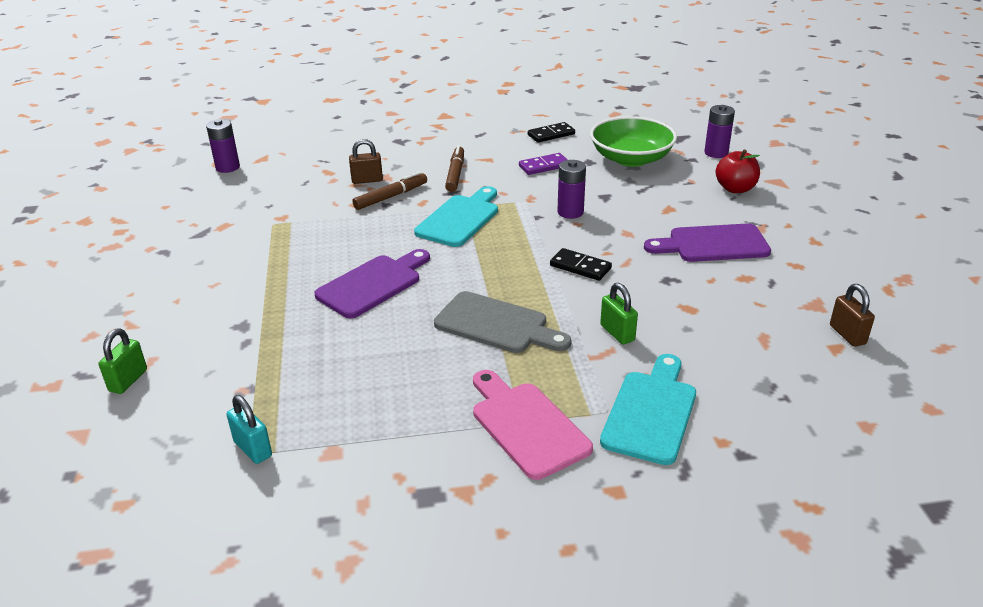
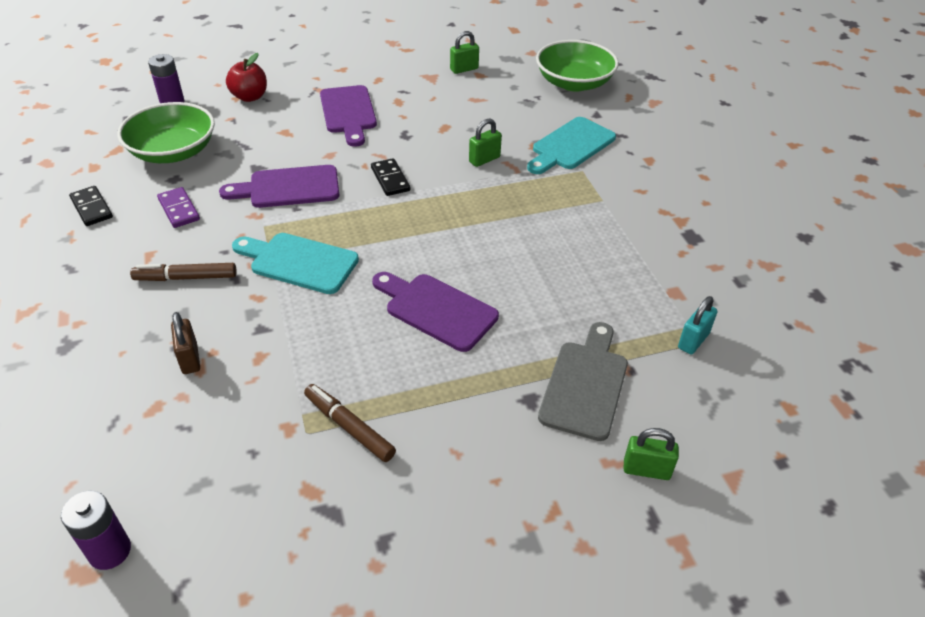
camera: 100 degrees left, 10 degrees up
brown marker [352,172,427,210] -> brown marker moved to [304,384,396,462]
grey cutting board [434,291,572,353] -> grey cutting board moved to [538,322,628,441]
pink cutting board [473,370,593,480] -> none
black domino [550,248,612,281] -> black domino turned 45 degrees counterclockwise [371,158,410,196]
purple battery [557,160,586,219] -> purple cutting board [219,165,339,208]
turquoise cutting board [600,354,696,465] -> turquoise cutting board turned 60 degrees counterclockwise [527,117,616,174]
brown padlock [830,284,875,347] -> green padlock [450,31,479,74]
none -> green bowl [536,40,619,92]

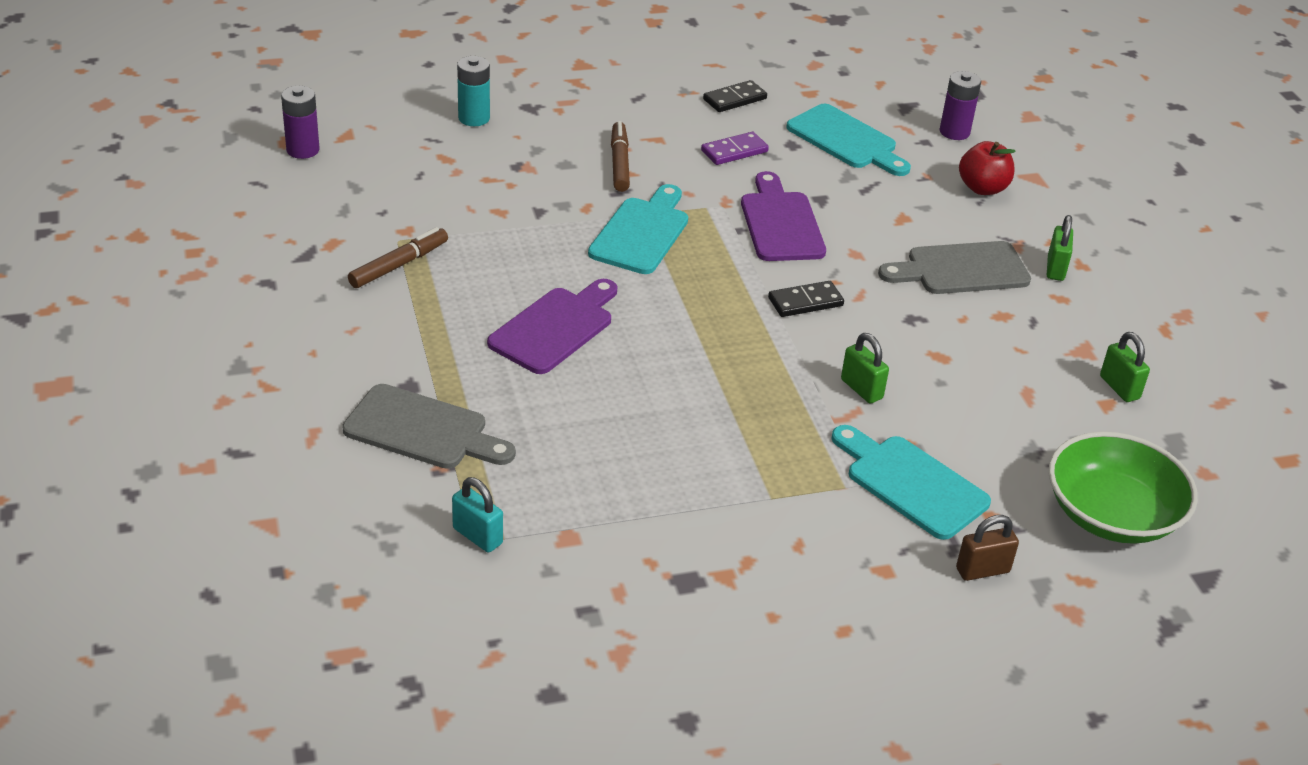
camera: 90 degrees right, 5 degrees down
green bowl [117,102,215,163] -> turquoise cutting board [786,104,911,176]
brown padlock [171,312,200,374] -> brown padlock moved to [956,515,1019,581]
purple cutting board [320,85,377,147] -> grey cutting board [878,241,1031,294]
green padlock [623,428,679,480] -> green padlock moved to [1047,215,1073,281]
none -> turquoise battery [457,56,490,126]

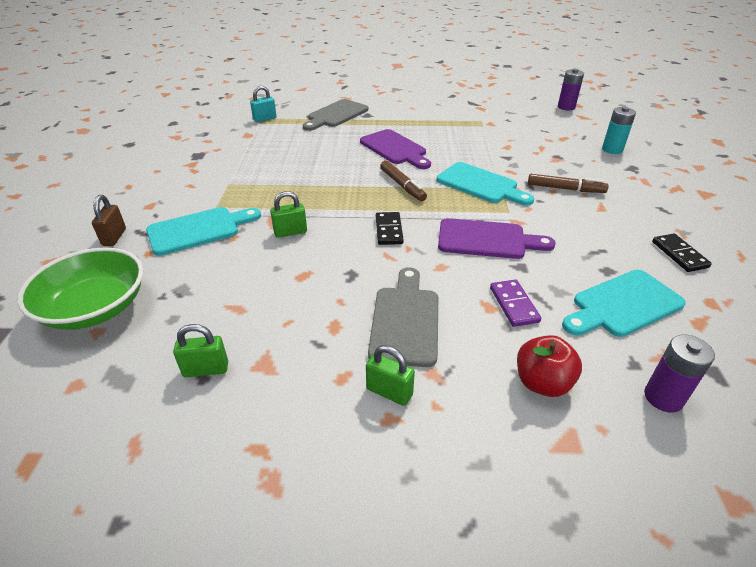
camera: 110 degrees right, 0 degrees up
brown marker [348,227,448,288] -> brown marker moved to [380,161,427,201]
purple domino [701,132,769,165] -> purple domino moved to [490,280,541,327]

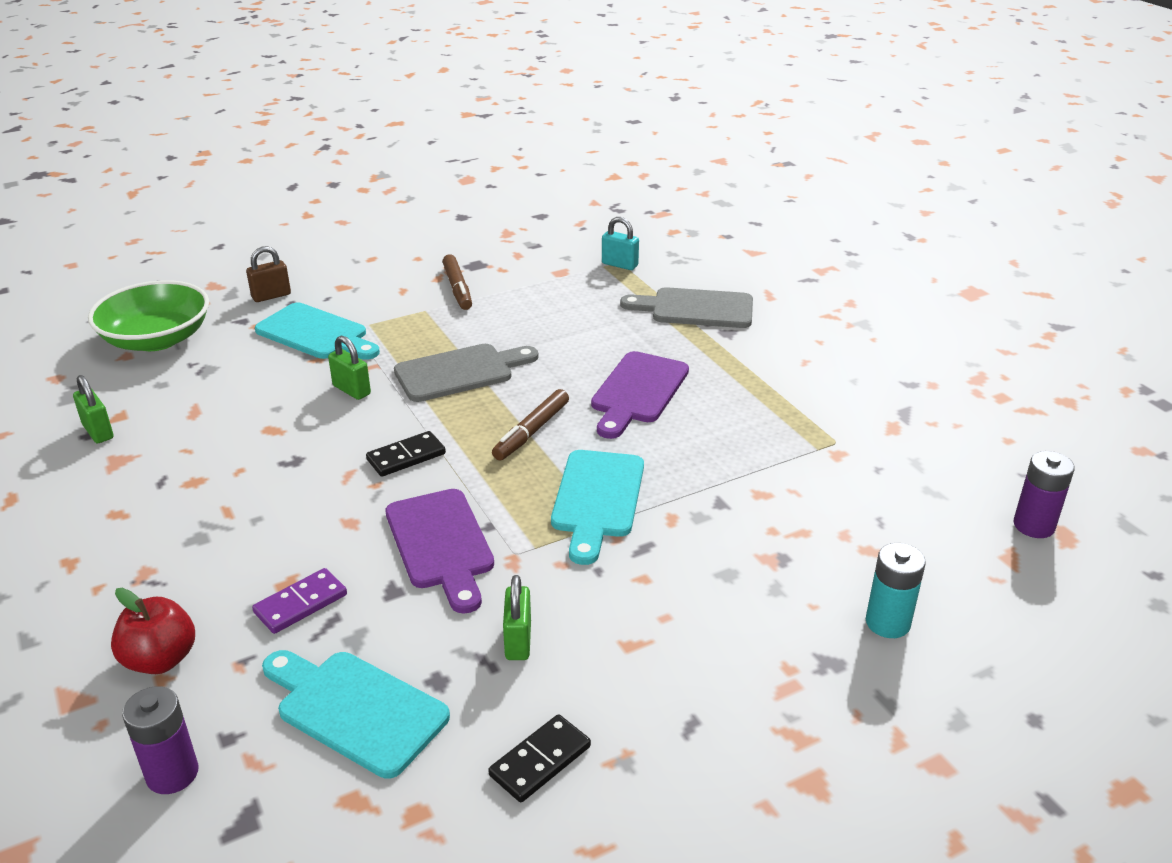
camera: 60 degrees right, 5 degrees down
green padlock [366,345,415,406] -> green padlock moved to [503,575,531,660]
grey cutting board [368,267,438,367] -> grey cutting board moved to [394,344,539,402]
brown marker [528,174,609,193] -> brown marker moved to [442,254,472,310]

